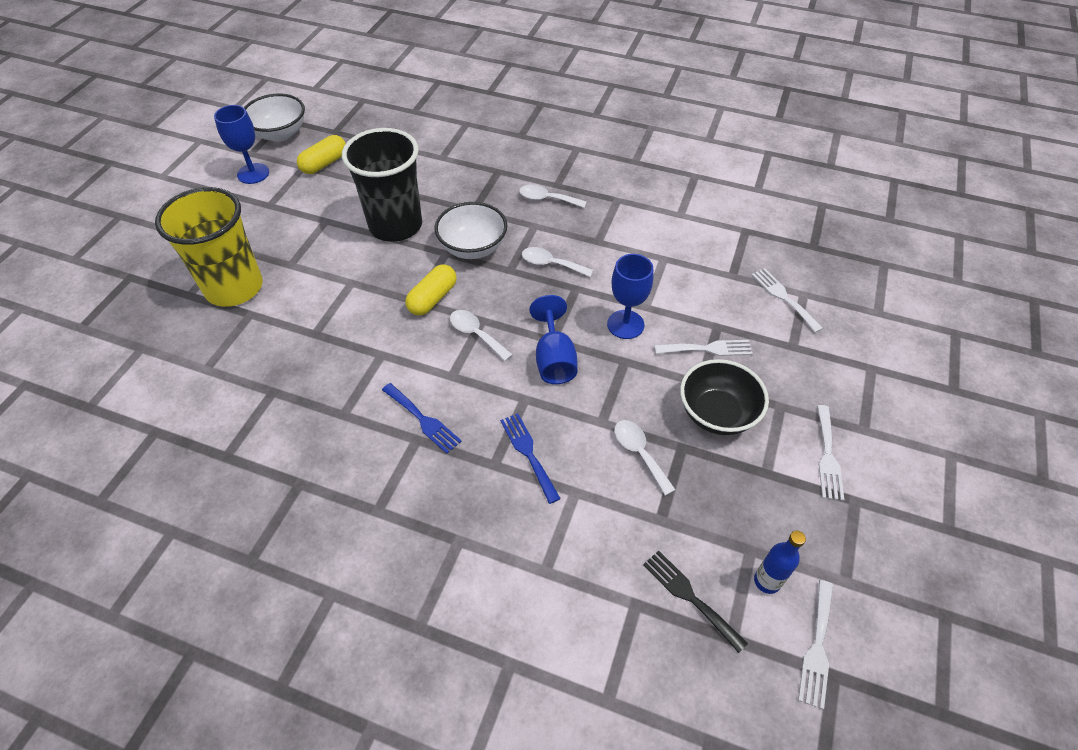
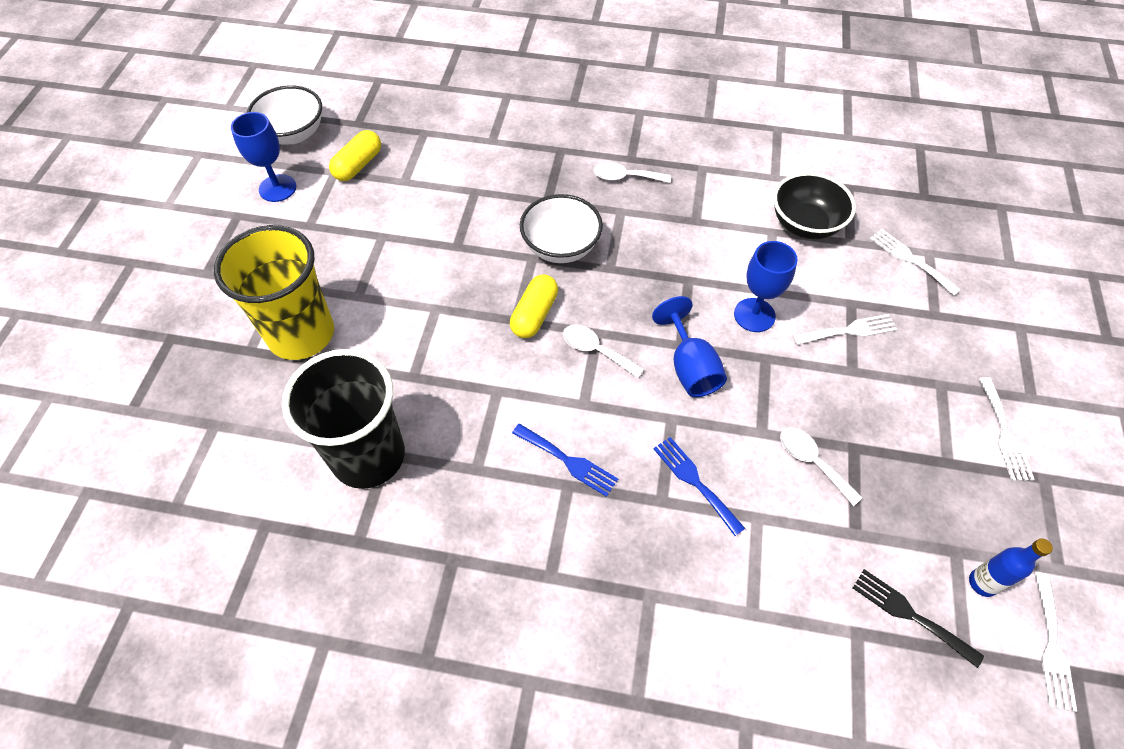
camera: 10 degrees left, 5 degrees up
black cup [342,128,422,242] -> black cup moved to [282,349,405,489]
white spoon [522,247,593,277] -> none
black bowl [680,359,769,435] -> black bowl moved to [773,172,856,239]

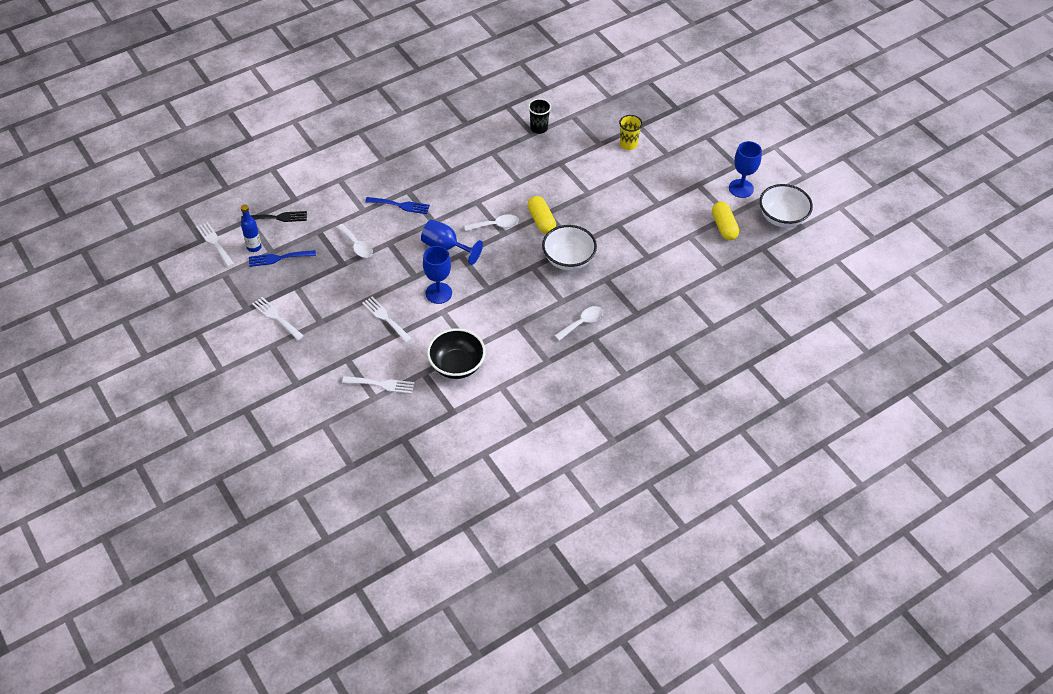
camera: 135 degrees right, 5 degrees down
yellow cup [214,225,334,360] -> yellow cup [619,115,643,150], size x0.46
black cup [282,349,405,489] -> black cup [528,99,551,134], size x0.46
blue fork [512,424,618,497] -> blue fork moved to [249,250,316,267]
white spoon [780,427,862,506] -> white spoon turned 45 degrees clockwise [336,224,373,258]
white fork [792,314,897,345] -> white fork turned 105 degrees clockwise [362,296,412,343]

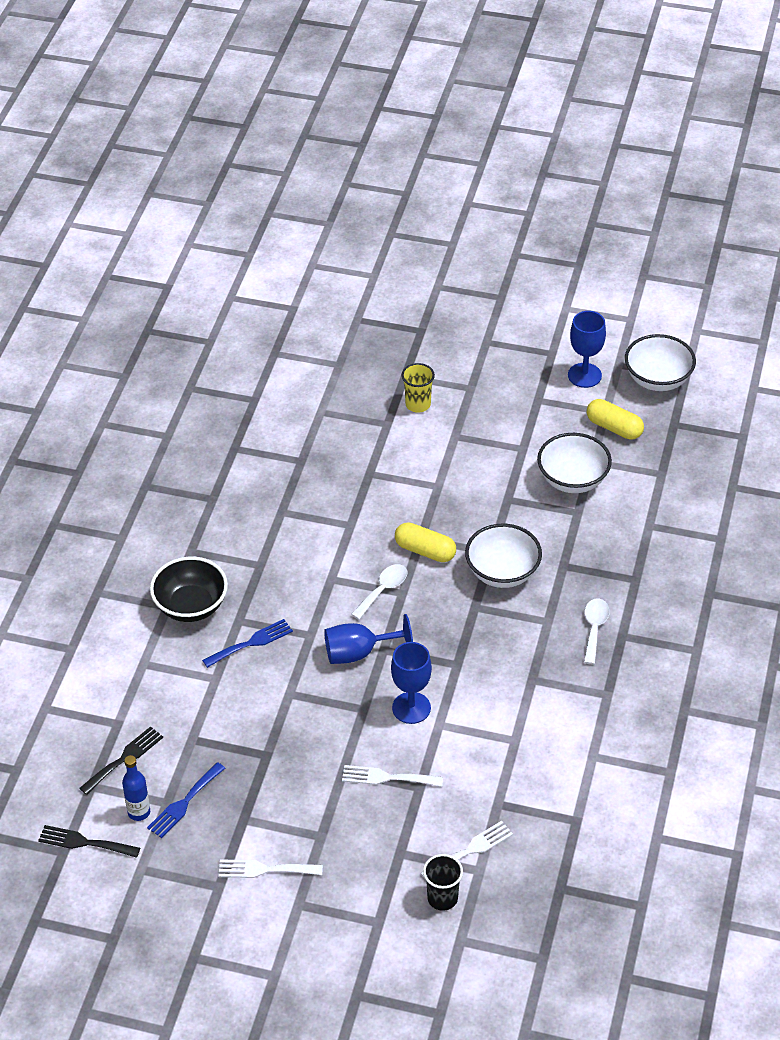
camera: 40 degrees left, 5 degrees down
white fork [197,222,234,267] -> black fork [38,825,140,858]
white spoon [336,224,373,258] -> none
black bowl [427,328,486,379] -> black bowl moved to [150,557,228,622]
black cup [528,99,551,134] -> black cup moved to [423,854,463,911]
none -> white bowl [537,433,612,493]

